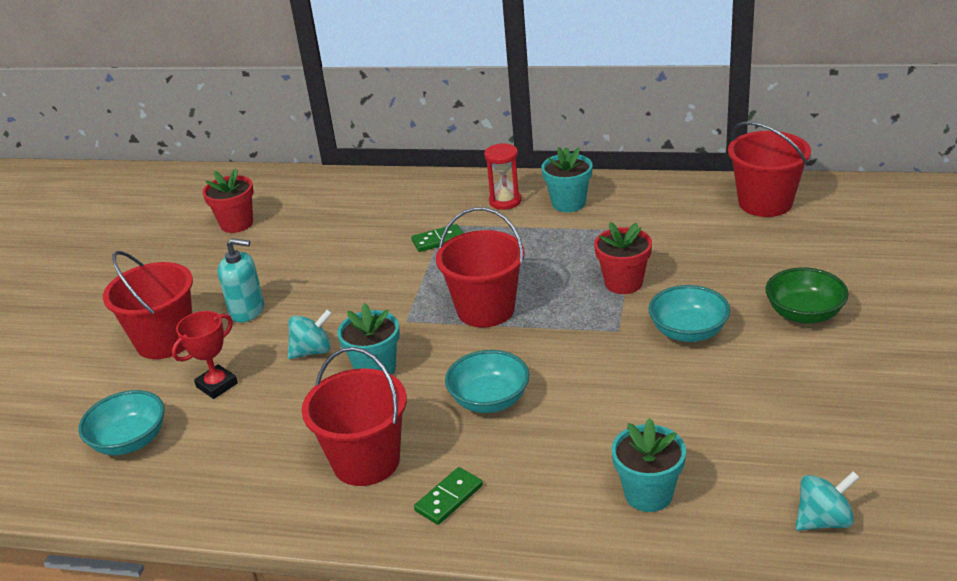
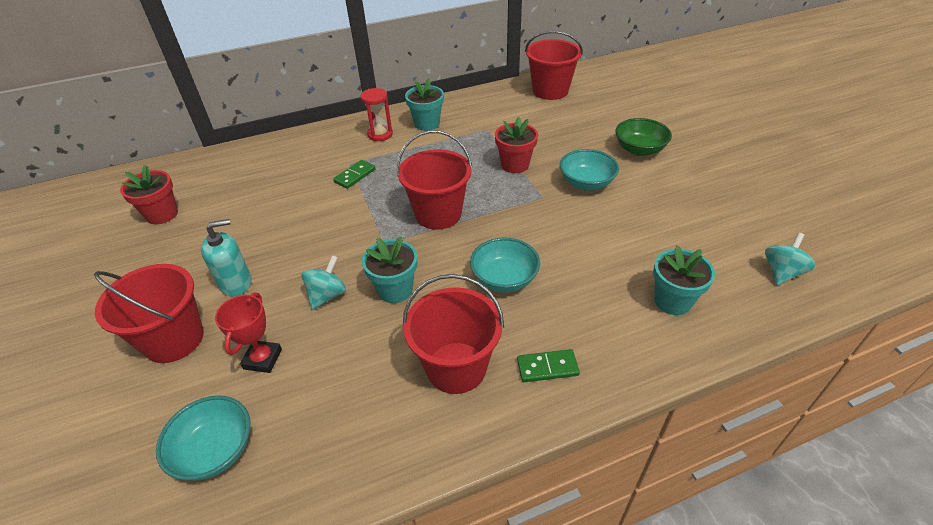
camera: 35 degrees left, 10 degrees up
green domino [414,467,483,525] -> green domino turned 75 degrees clockwise [517,349,580,382]

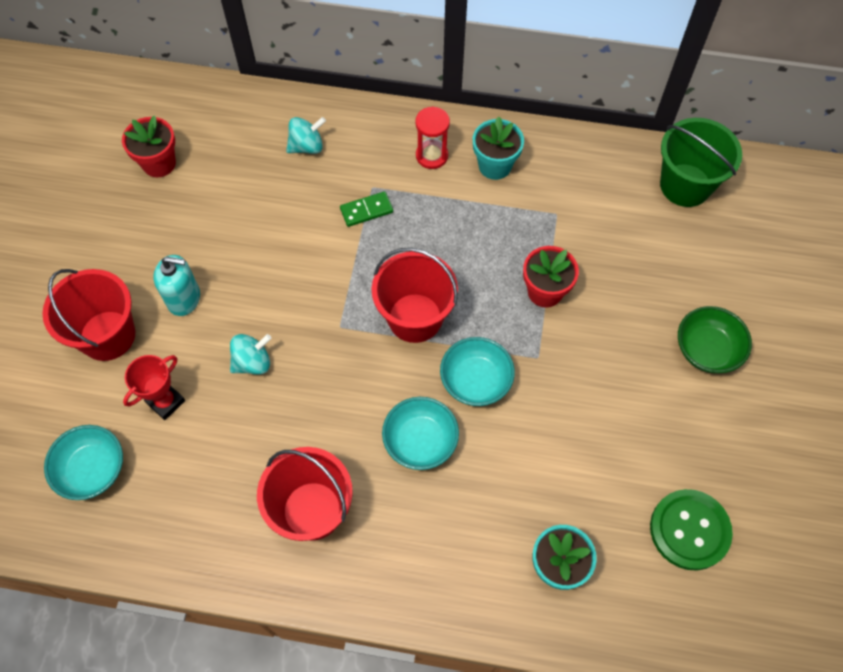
camera: 30 degrees right, 20 degrees up
turquoise flower pot [362,237,417,303] -> none
green domino [517,349,580,382] -> none
red bucket [525,31,583,100] -> green bucket [660,118,742,207]
turquoise bowl [560,149,619,190] -> turquoise bowl moved to [440,337,515,406]
turquoise spinning top [765,233,815,285] -> turquoise spinning top moved to [286,117,326,154]
none -> green button [650,489,733,571]

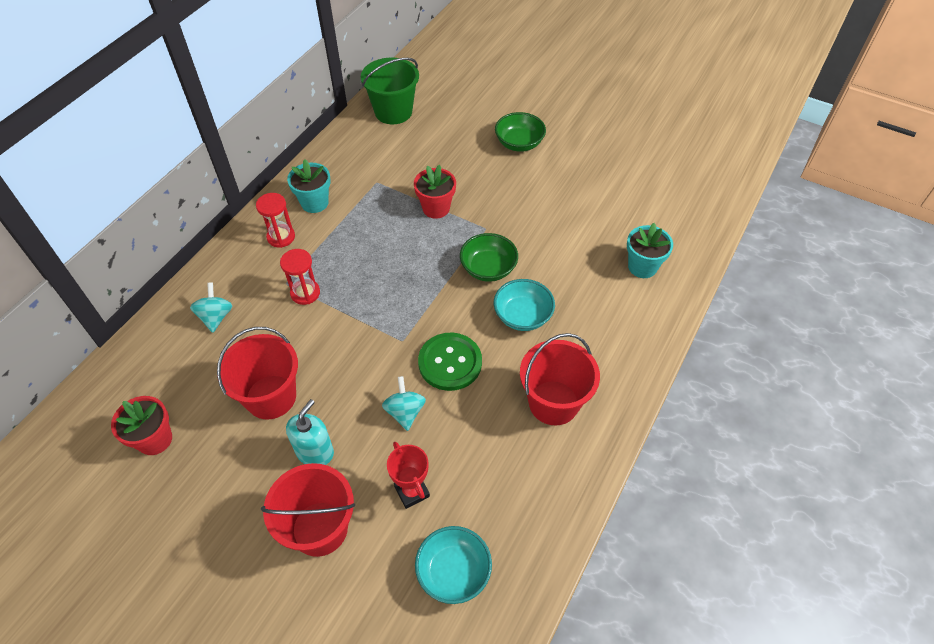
camera: 70 degrees left, 10 degrees down
green domino [340,191,393,227] -> red hourglass [280,249,320,305]
red bucket [372,248,458,343] -> red bucket moved to [217,327,298,420]
turquoise bowl [440,337,515,406] -> green bowl [460,233,518,282]
green button [650,489,733,571] -> green button moved to [418,333,482,391]

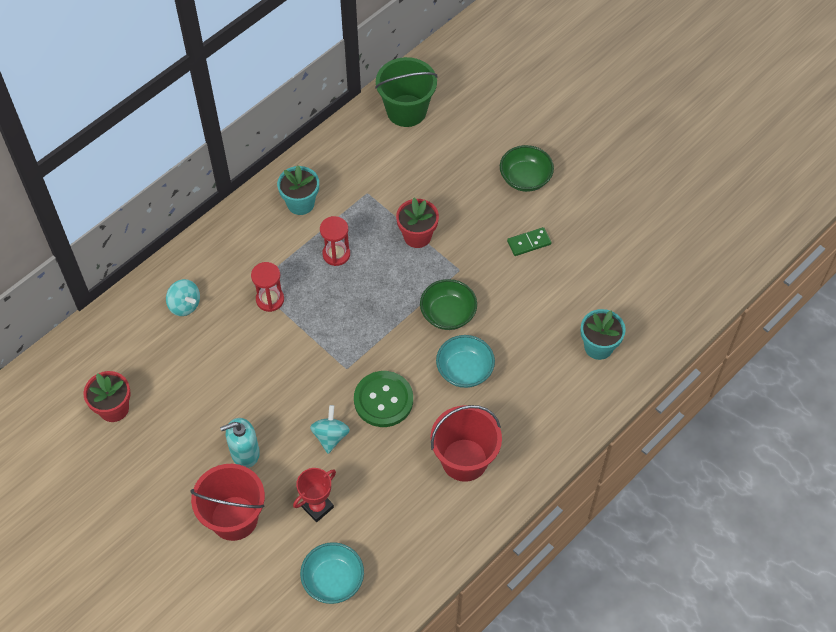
camera: 15 degrees right, 5 degrees up
turquoise spinning top [190,283,232,333] -> turquoise spinning top turned 120 degrees clockwise [166,279,200,316]
red bucket [217,327,298,420] -> none
red hourglass [256,193,295,248] -> red hourglass moved to [320,216,350,266]
turquoise soap dispenser [286,399,334,465] -> turquoise soap dispenser turned 150 degrees counterclockwise [220,418,260,468]
red trophy [387,442,430,509] -> red trophy turned 60 degrees clockwise [293,468,336,522]
none -> green domino [507,227,552,256]

